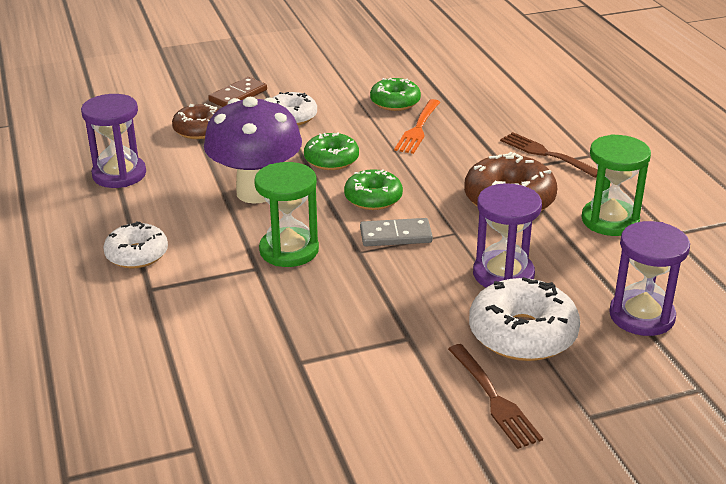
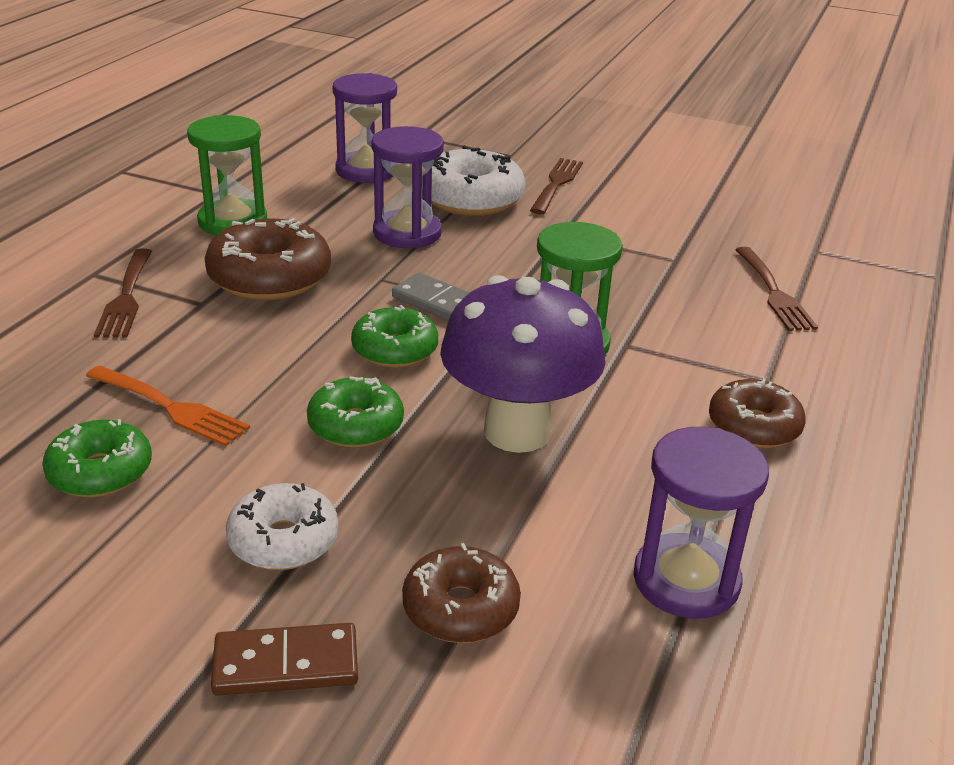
camera: 140 degrees left, 0 degrees up
white donut [103,221,168,268] -> brown donut [709,379,806,448]
orange fork [394,99,440,154] -> orange fork turned 60 degrees clockwise [86,366,250,446]
none -> brown fork [735,247,818,331]

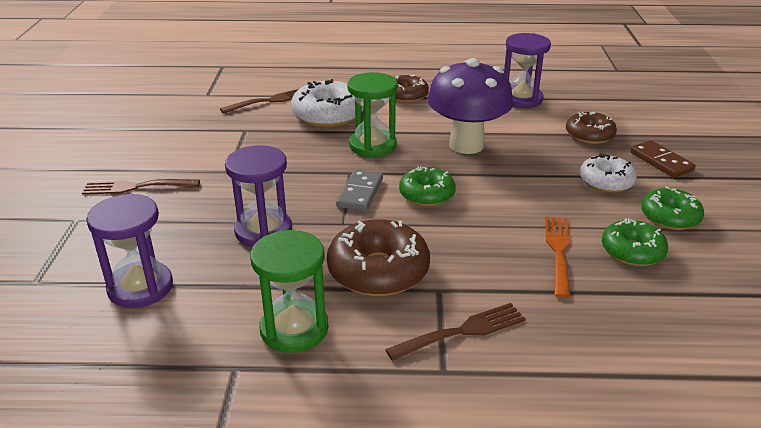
camera: 110 degrees left, 0 degrees up
green donut [307,376,404,448] -> green donut moved to [641,186,704,230]
white donut [422,145,526,216] -> white donut moved to [291,79,364,128]

